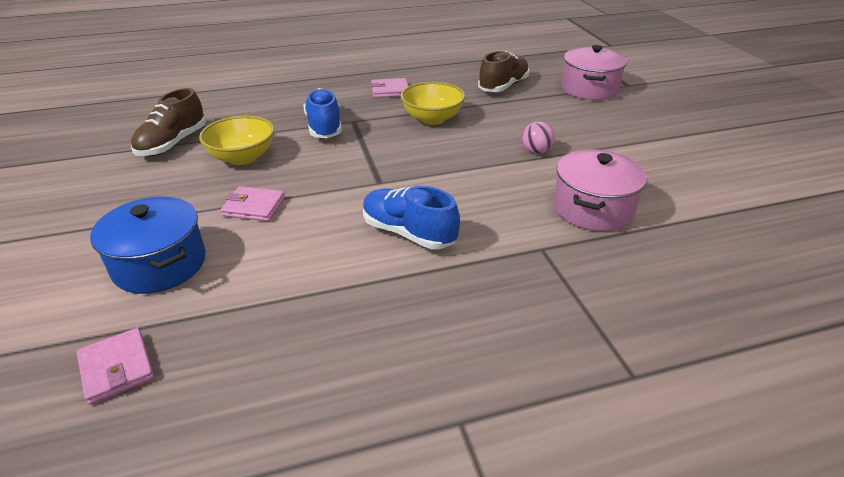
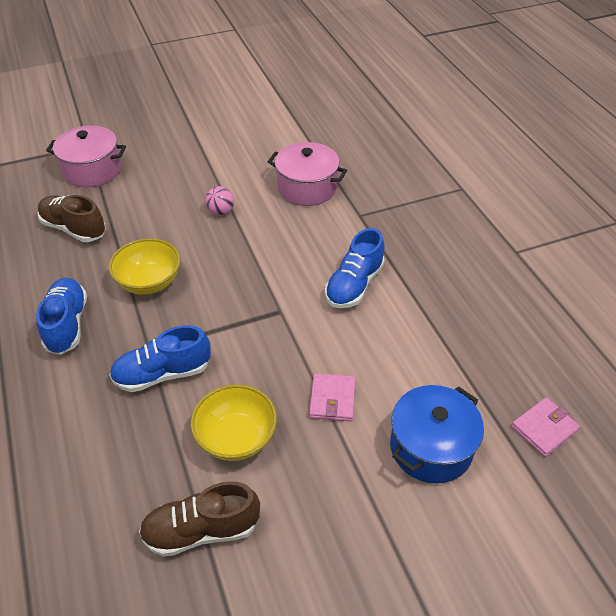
camera: 95 degrees left, 10 degrees up
brown shoe [131,88,206,156] -> brown shoe turned 150 degrees clockwise [139,481,260,557]
pink wallet [371,78,408,98] -> blue shoe [36,278,87,355]

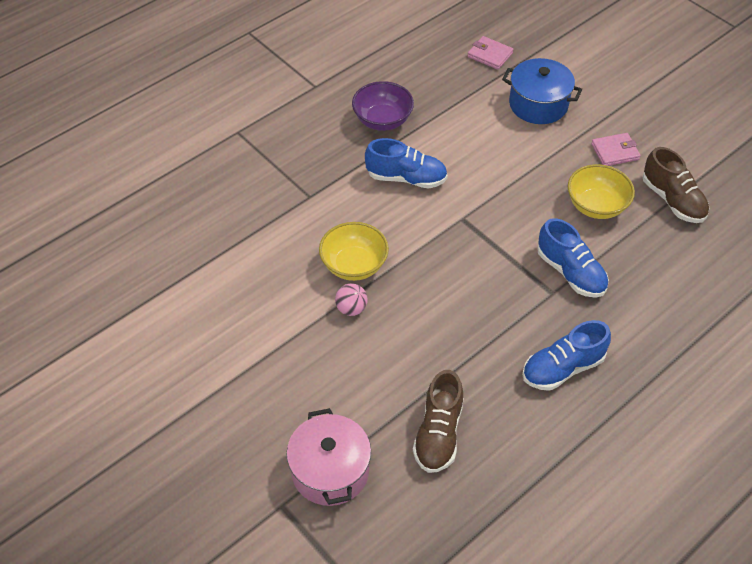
camera: 110 degrees left, 5 degrees up
yellow bowl [109,238,180,295] -> yellow bowl moved to [319,222,389,281]
pink pot [268,142,347,206] -> none
pink wallet [309,373,356,422] -> pink wallet moved to [591,133,641,166]
none -> purple bowl [352,81,414,131]

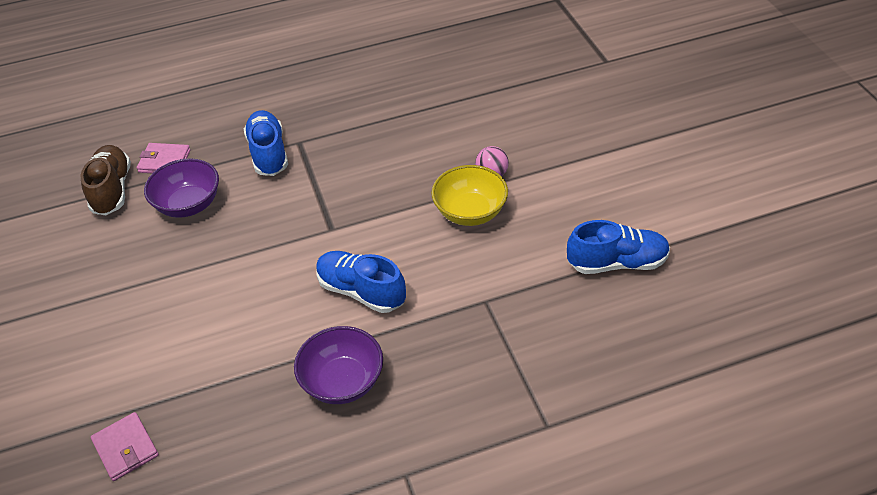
camera: 155 degrees left, 5 degrees down
pink pot [286,408,371,506] -> none
brown shoe [413,370,463,473] -> none
blue pot [502,58,582,124] -> none
blue shoe [522,320,611,391] -> blue shoe moved to [567,220,670,274]
yellow bowl [568,164,635,219] -> purple bowl [144,158,219,218]
pink wallet [591,133,641,166] -> pink wallet moved to [137,143,191,173]

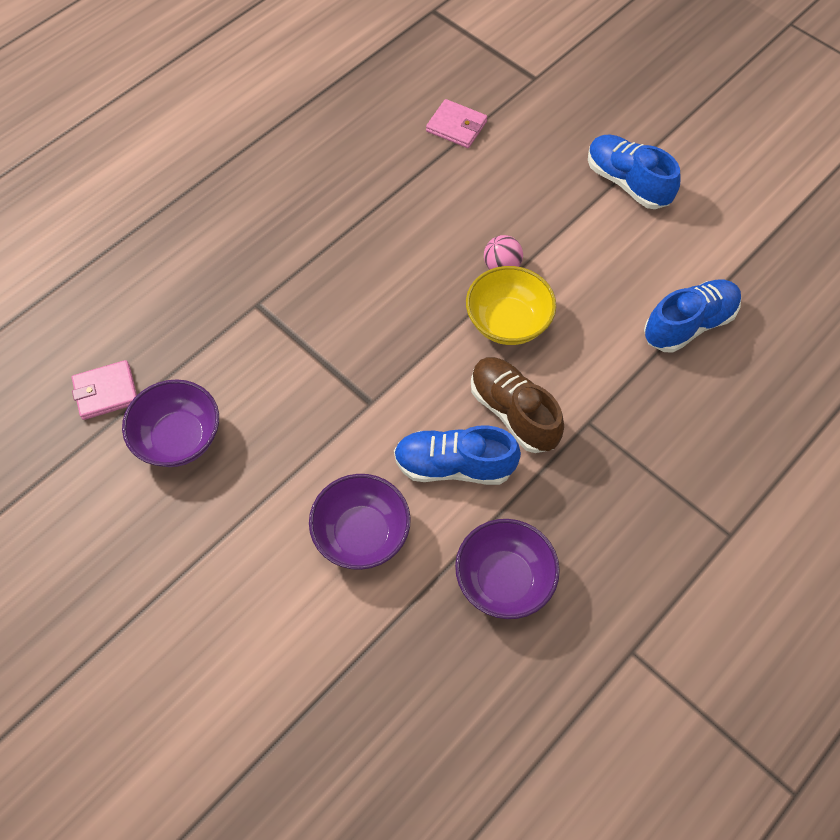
camera: 30 degrees left, 15 degrees up
brown shoe [81,145,131,215] -> brown shoe moved to [471,357,564,453]
pink wallet [91,412,159,481] -> pink wallet moved to [426,99,487,148]
blue shoe [244,110,288,176] -> blue shoe moved to [588,134,681,209]
none -> purple bowl [309,474,411,570]

